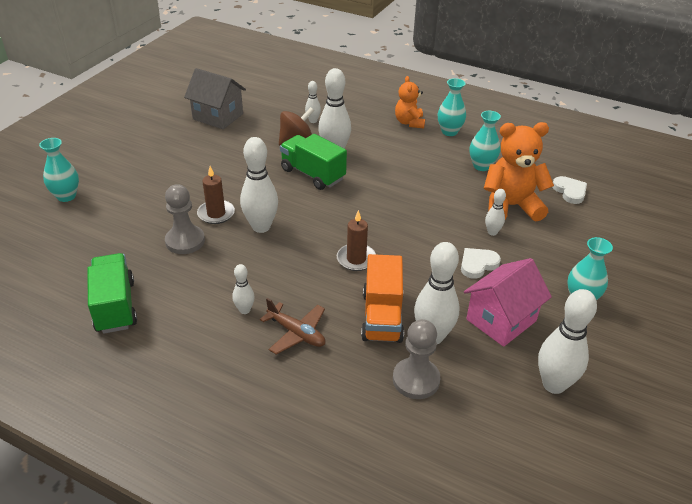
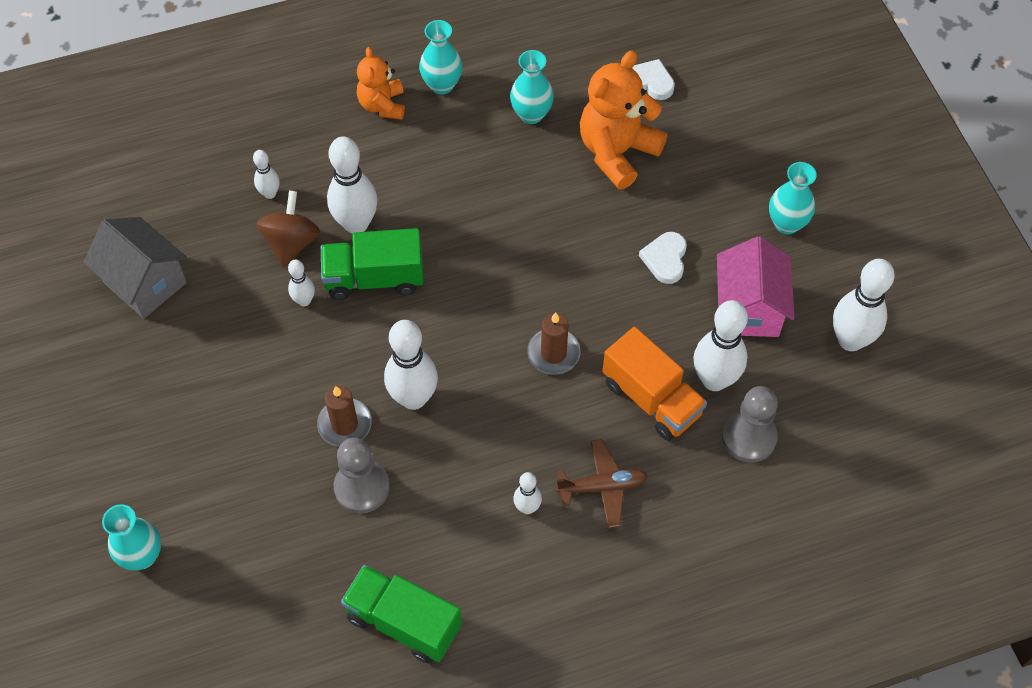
camera: 45 degrees left, 20 degrees up
grey house [184,68,246,129] -> grey house turned 60 degrees clockwise [84,217,187,319]
orange teddy bear [395,76,425,129] -> orange teddy bear turned 45 degrees clockwise [357,47,405,120]
white bowling pin [485,189,506,236] -> white bowling pin moved to [288,259,315,306]

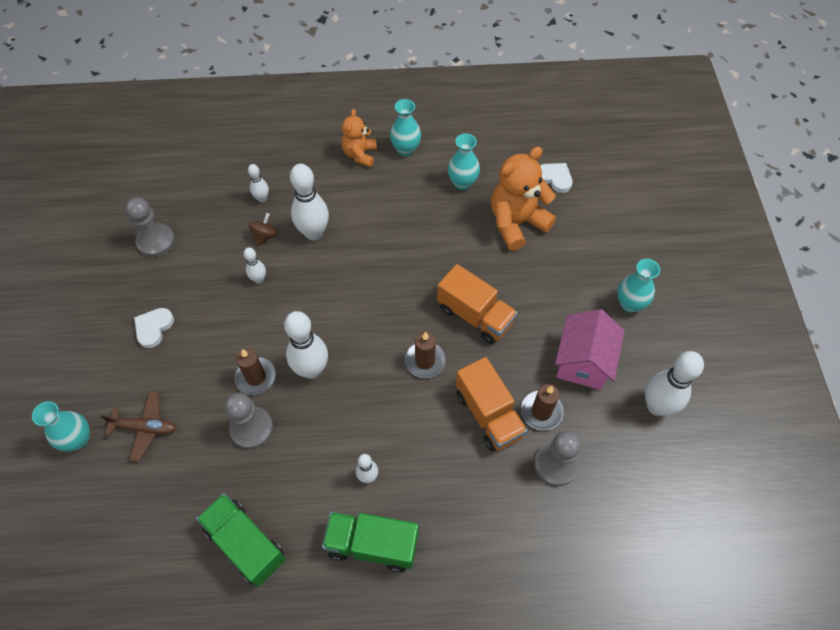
camera: 15 degrees right, 0 degrees up
grey house [84,217,187,319] -> grey pawn [125,198,175,257]
brown spinning top [257,191,320,268] -> brown spinning top [249,213,277,246], size x0.62
green truck [321,228,424,300] -> green truck moved to [322,512,419,572]
brown plane [556,439,648,528] -> brown plane moved to [100,391,177,462]
white heart [639,232,687,284] -> white heart moved to [134,308,174,348]
white bowling pin [693,300,748,391] -> brown candle [521,384,563,431]
none -> orange truck [437,264,518,344]

